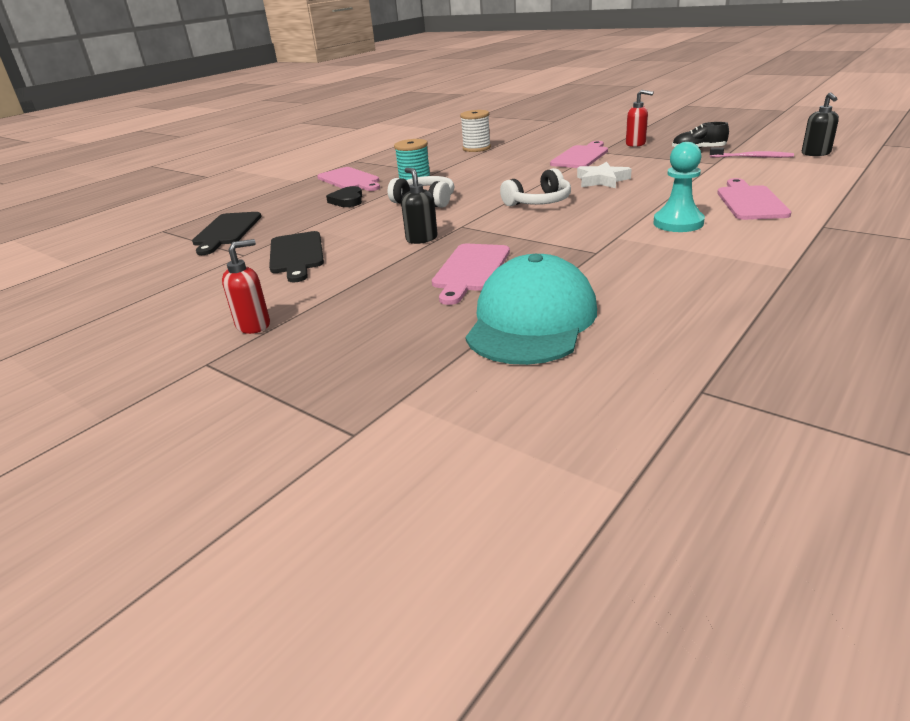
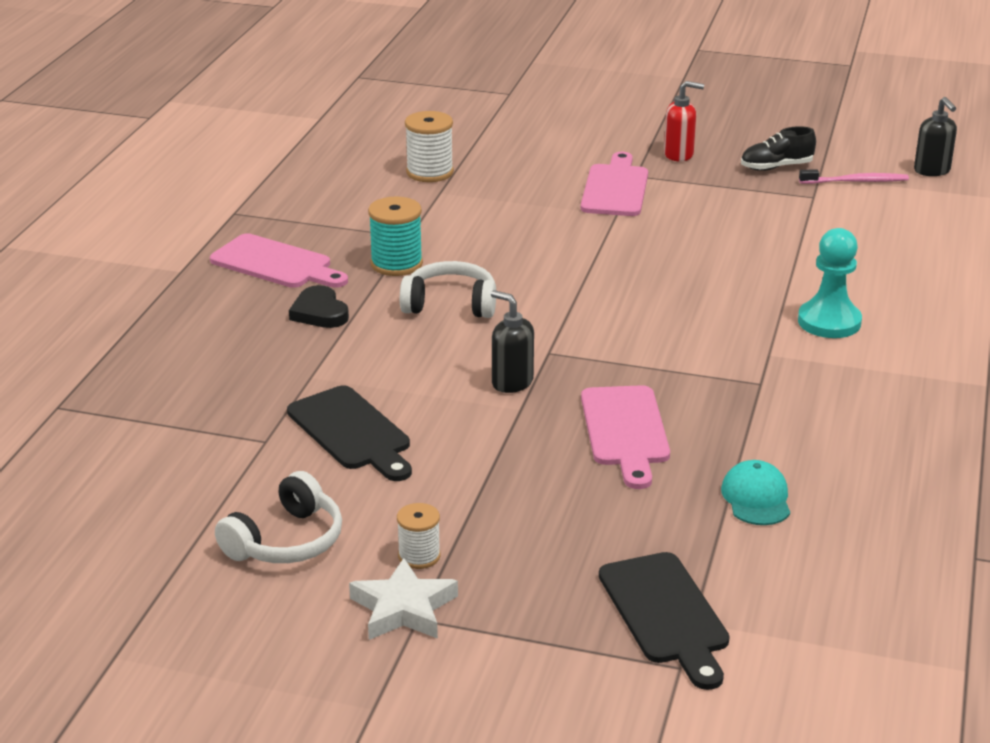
camera: 25 degrees left, 0 degrees up
black cutting board [192,212,261,255] -> black cutting board moved to [599,552,730,690]
red soap dispenser [222,239,270,334] -> white spool [397,503,441,569]
turquoise cap [465,254,597,365] -> turquoise cap [721,460,790,525], size x0.46
white headphones [500,168,571,206] -> white headphones moved to [215,471,342,563]
white star [577,162,632,188] -> white star moved to [349,558,458,640]
pink cutting board [717,178,791,220] -> none

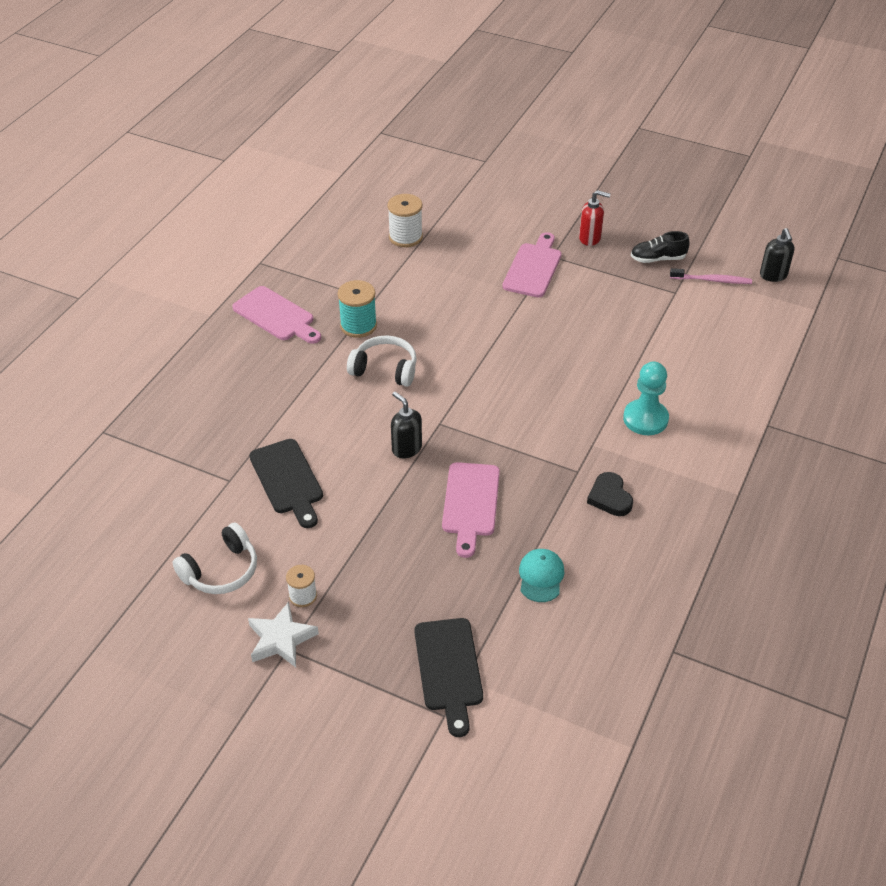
camera: 10 degrees right, 15 degrees up
black heart [289,285,349,328] -> black heart moved to [587,472,633,516]

